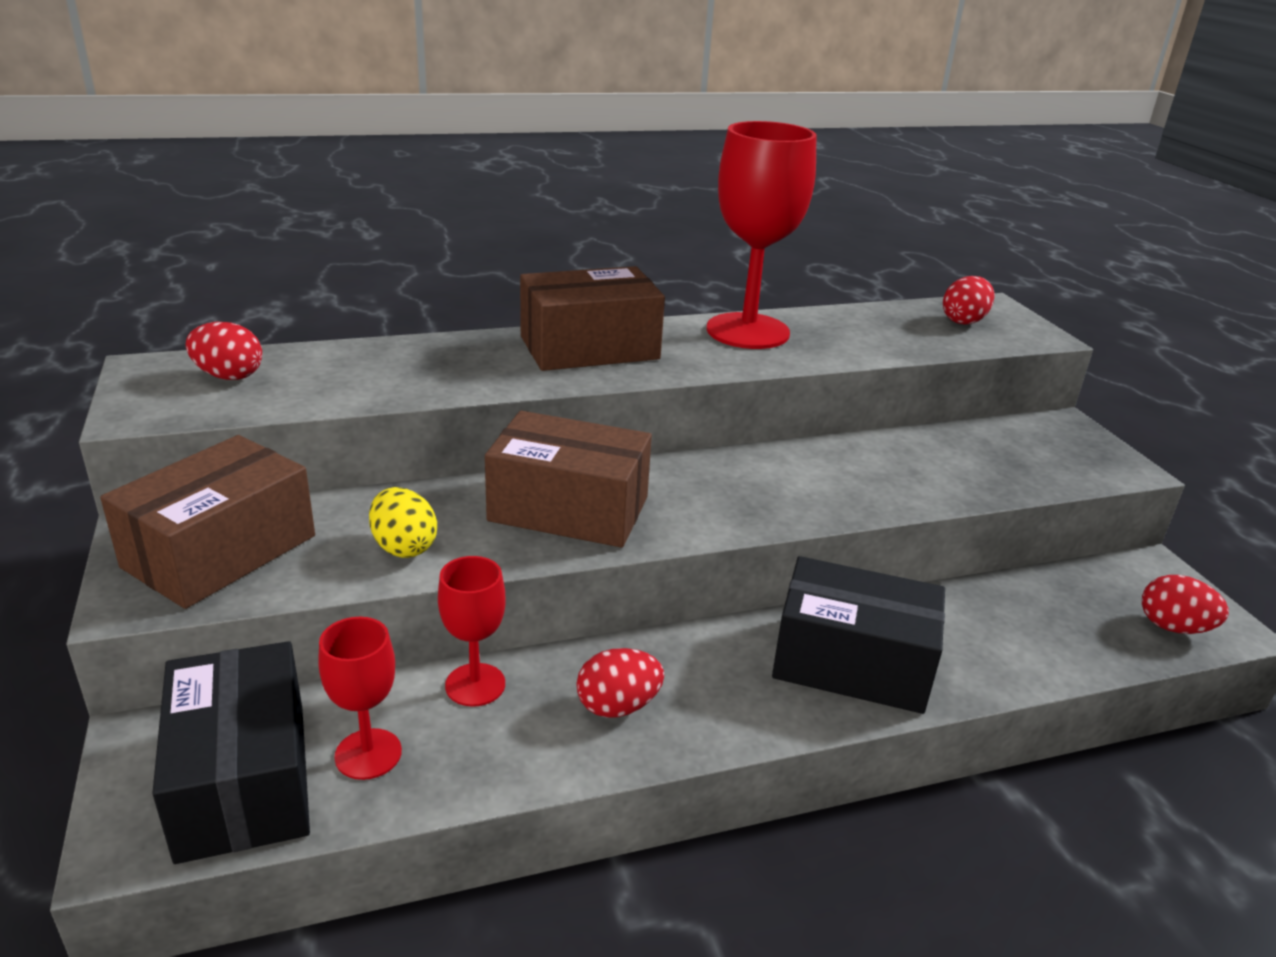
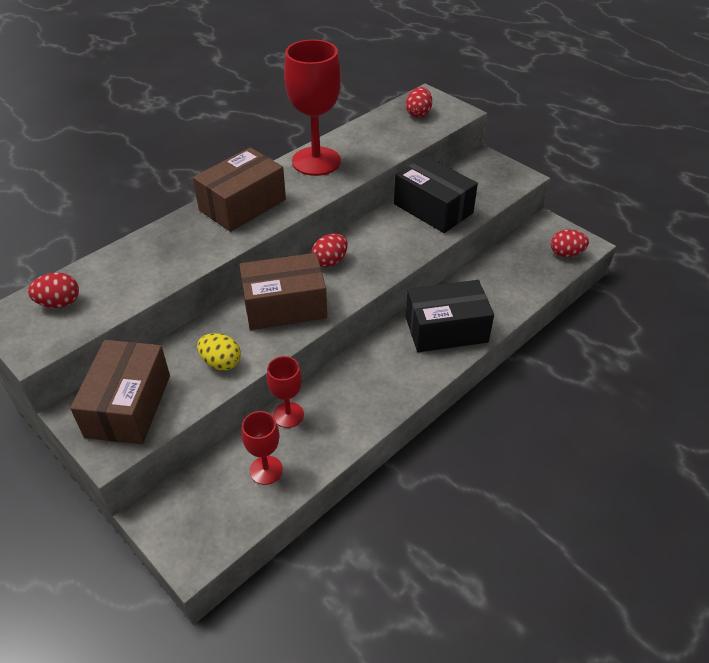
camera: 25 degrees left, 15 degrees up
black box [152,641,310,864] -> black box moved to [394,156,478,233]
red egg [576,648,664,718] -> red egg moved to [312,234,348,267]

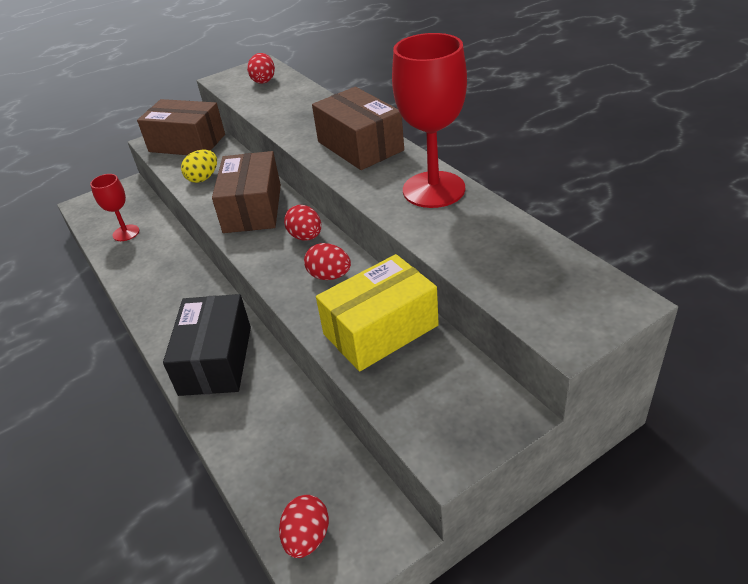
camera: 105 degrees right, 5 degrees down
red goblet [267,356,304,428] -> none
black box [394,156,478,233] -> yellow box [316,254,439,372]
red egg [406,87,432,118] -> red egg moved to [304,243,351,280]

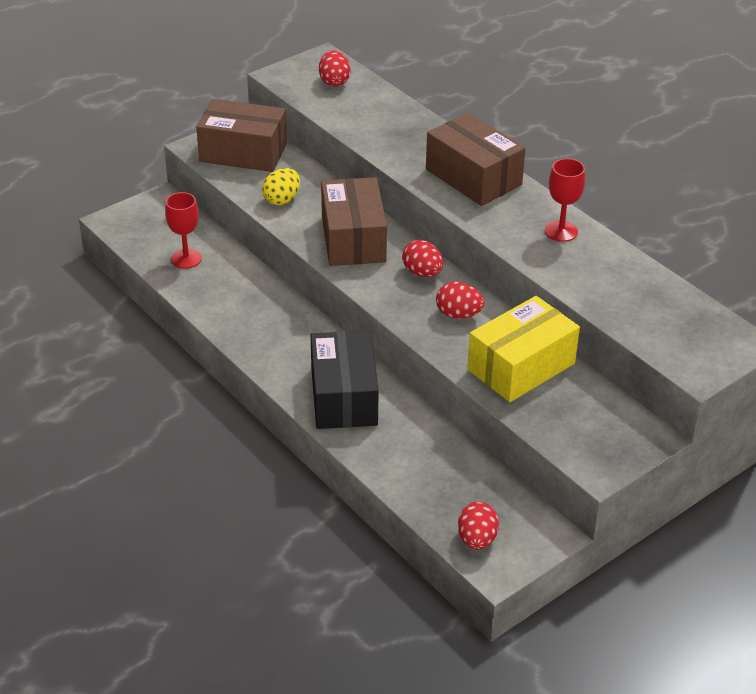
camera: 10 degrees left, 0 degrees up
red goblet [392,33,467,208] -> red goblet [545,158,585,242], size x0.53

